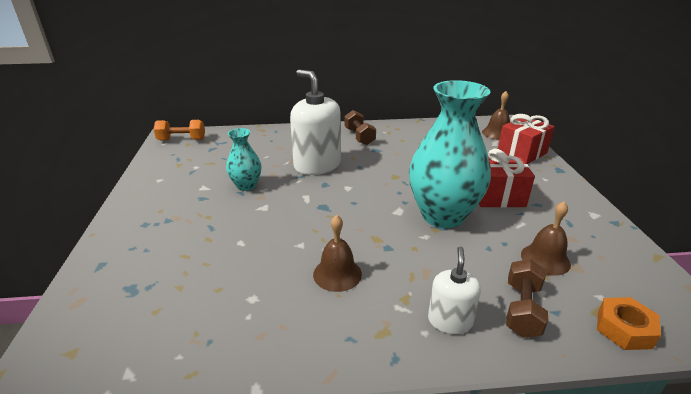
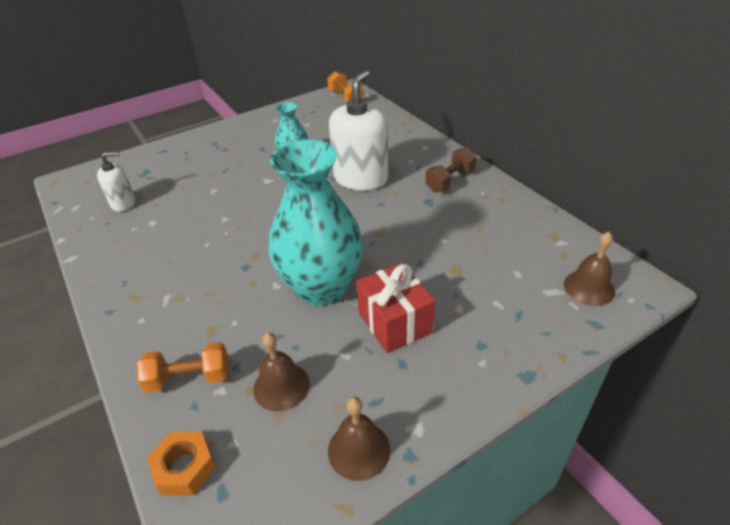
camera: 65 degrees right, 10 degrees up
brown bell [313,215,362,292] -> brown bell moved to [328,397,390,481]
white soap dispenser [428,246,481,334] -> white soap dispenser moved to [97,152,136,211]
red gift [498,114,555,164] -> none
brown dumbbell [506,259,548,338] -> orange dumbbell [137,342,229,393]

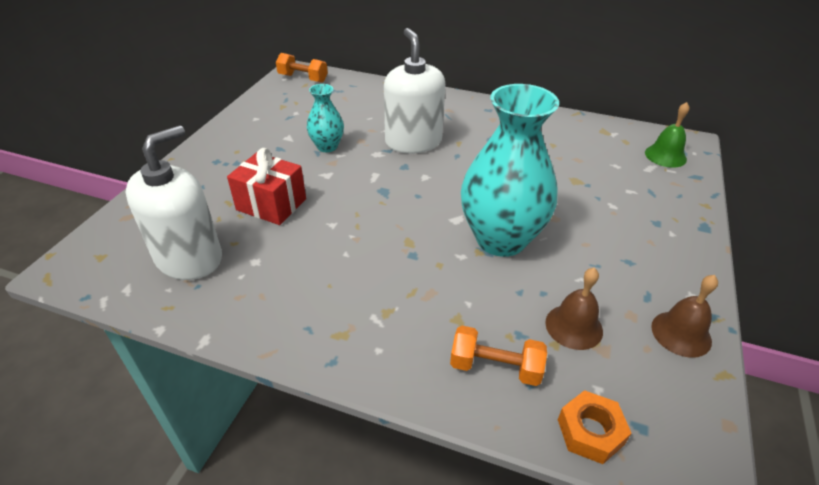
camera: 40 degrees left, 0 degrees up
white soap dispenser [97,152,136,211] -> white soap dispenser [126,126,222,280], size x1.85
orange dumbbell [137,342,229,393] -> orange dumbbell turned 60 degrees clockwise [450,326,547,386]
red gift [356,263,435,353] -> red gift moved to [227,148,306,225]
brown dumbbell [425,147,476,192] -> none
brown bell [564,232,615,306] -> green bell [645,102,690,168]

